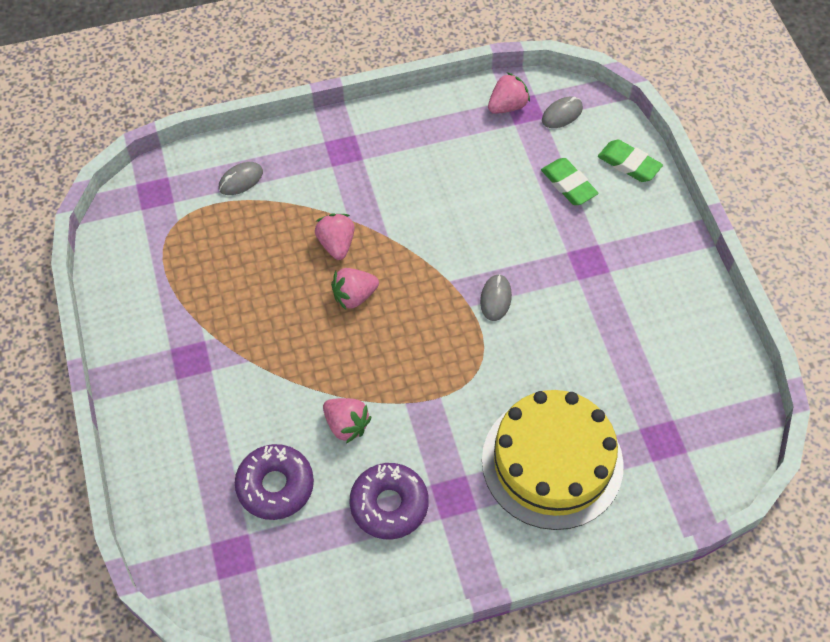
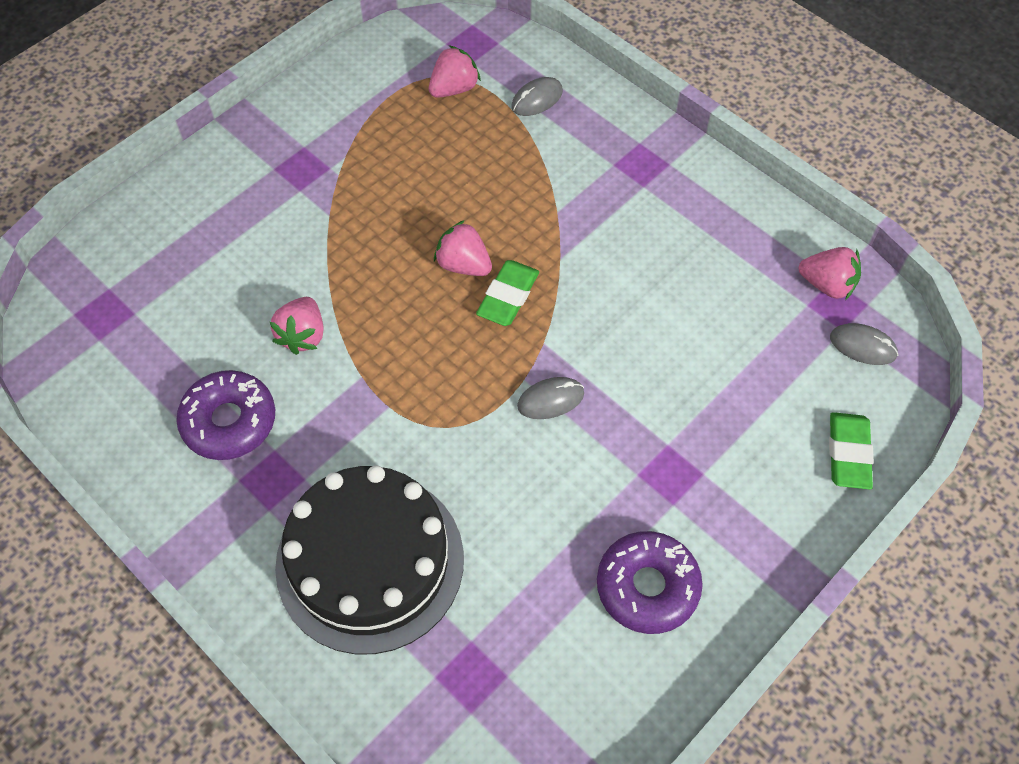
camera: 60 degrees right, 0 degrees up
grey mouse [218,162,263,195] -> grey mouse turned 60 degrees counterclockwise [511,77,563,116]
purple donut [235,444,314,520] -> purple donut moved to [597,531,703,634]
pink strawberry [315,214,355,260] -> pink strawberry moved to [429,45,481,98]
yellow cake [482,390,624,530] -> black cake [275,465,464,654]
green eraser [541,158,598,205] -> green eraser moved to [476,260,539,326]

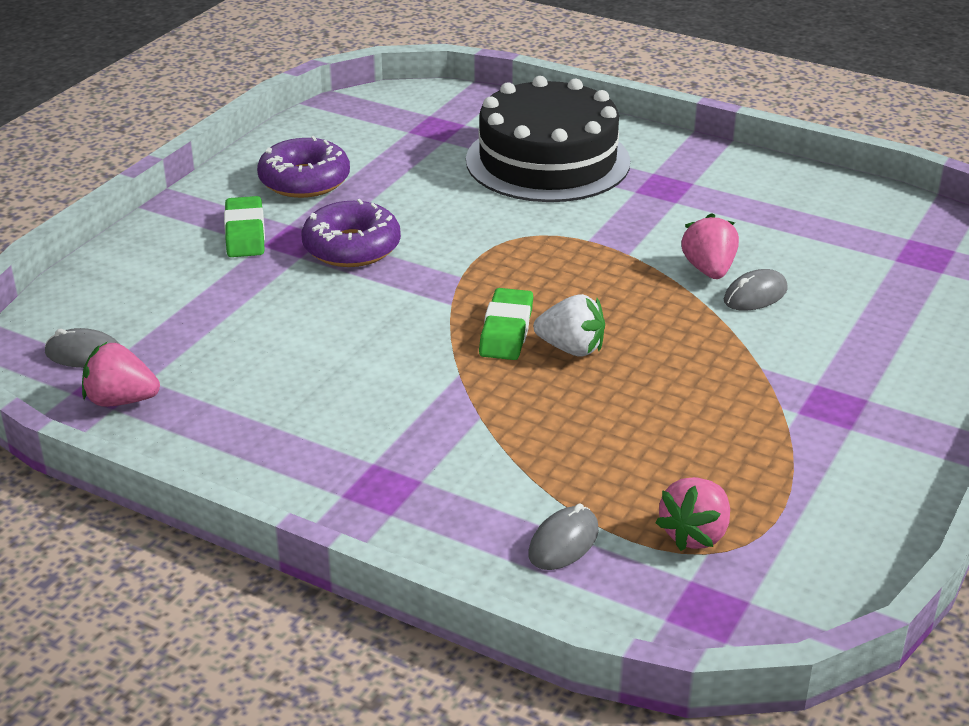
camera: 165 degrees right, 25 degrees down
purple donut [176,370,275,460] -> purple donut moved to [302,199,401,267]
pink strawberry [434,220,492,276] -> white strawberry [533,294,605,357]
grey mouse [517,377,584,419] -> grey mouse moved to [724,269,788,311]
green eraser [829,412,874,490] -> green eraser moved to [224,196,265,257]

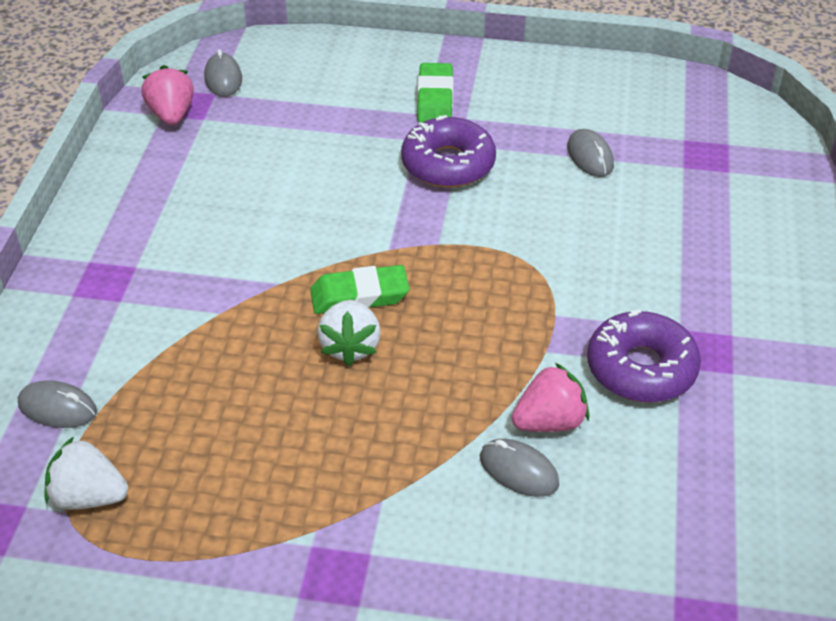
camera: 70 degrees right, 10 degrees up
green eraser [224,196,265,257] -> green eraser turned 60 degrees counterclockwise [417,63,454,123]
purple donut [257,136,350,198] -> purple donut moved to [587,310,701,403]
black cake [466,76,630,202] -> none
pink strawberry [655,477,730,551] -> white strawberry [44,437,128,510]
none -> grey mouse [567,129,614,177]

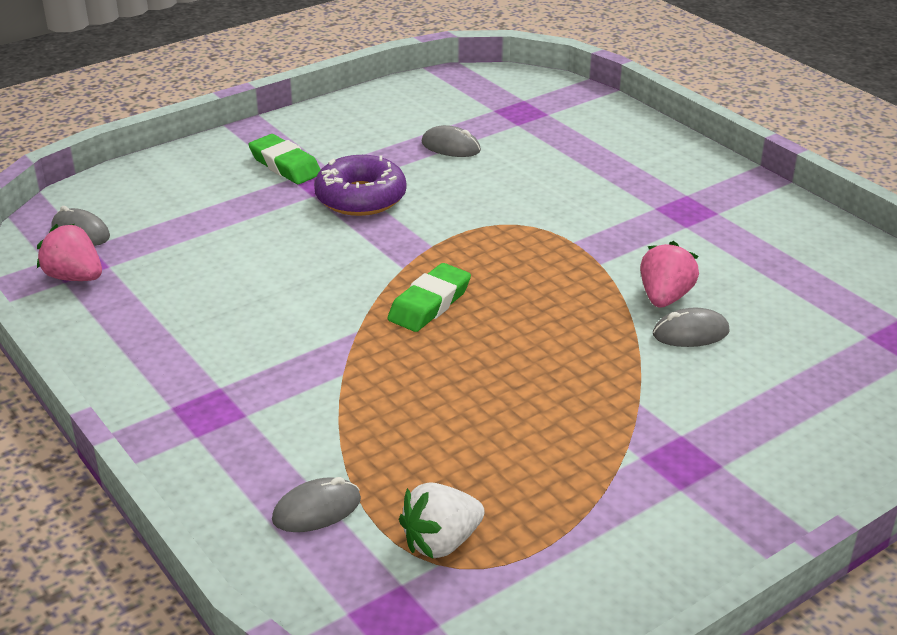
camera: 45 degrees left, 10 degrees down
white strawberry [317,300,381,366] -> none
purple donut [587,310,701,403] -> none

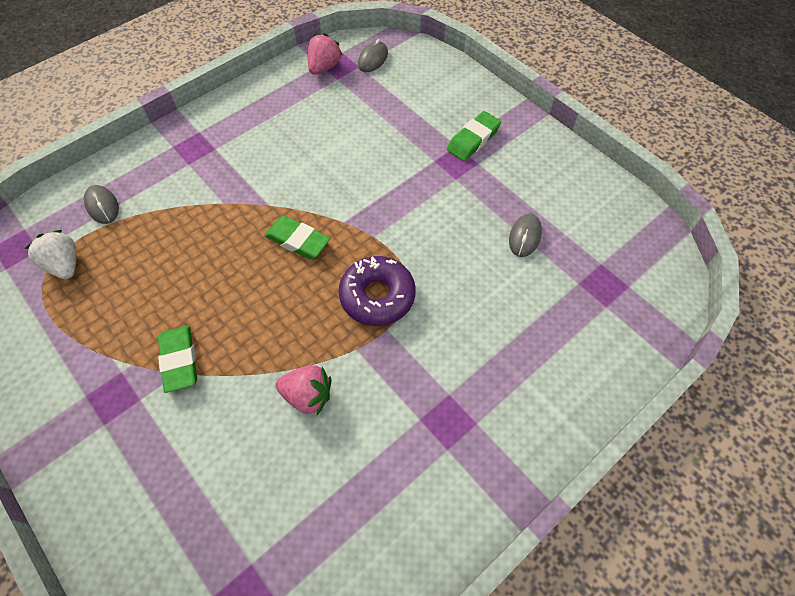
camera: 85 degrees right, 25 degrees up
purple donut [314,155,406,216] -> purple donut moved to [339,256,416,326]
grey mouse [653,308,730,347] -> none
none -> green eraser [158,326,197,393]

